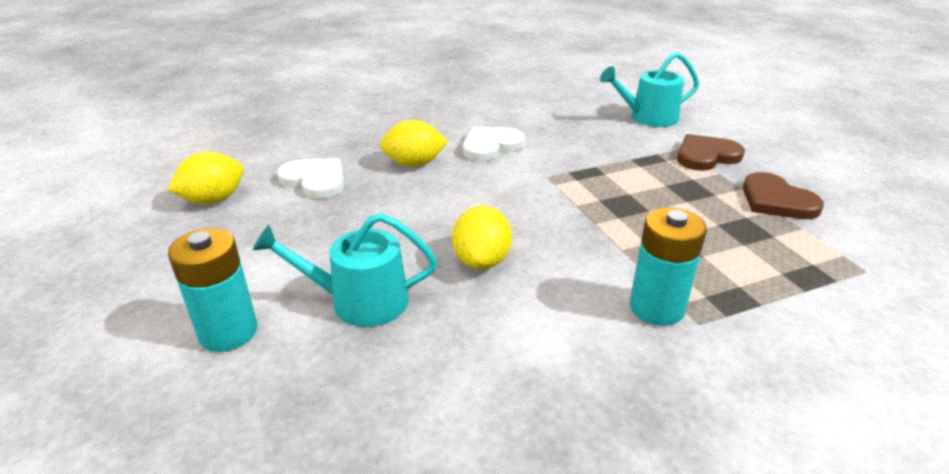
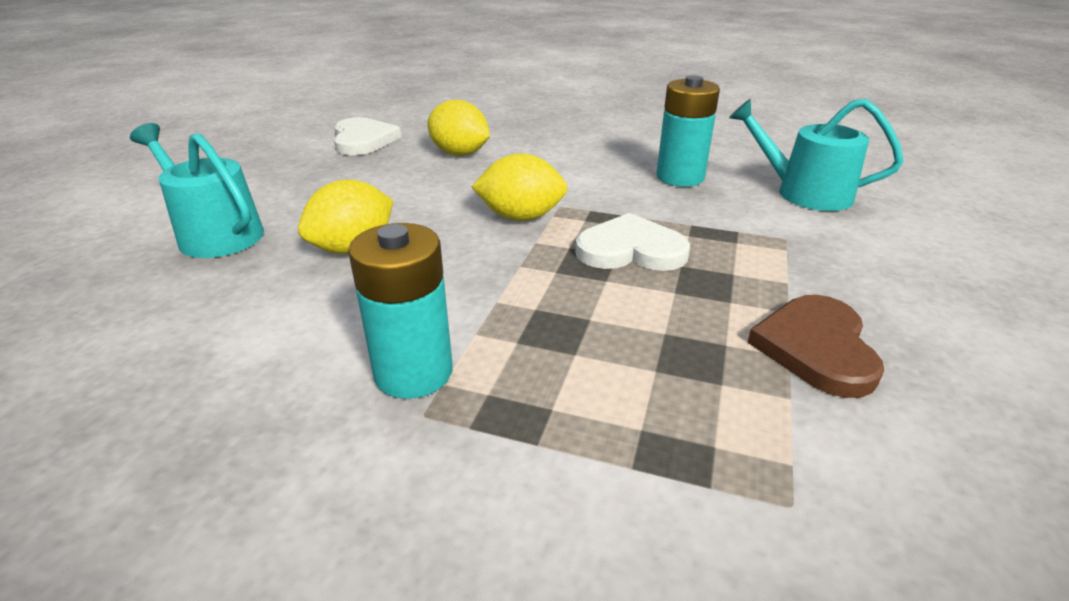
camera: 40 degrees right, 0 degrees up
yellow lemon [168,152,244,204] -> yellow lemon moved to [472,153,568,221]
turquoise battery [168,228,257,352] -> turquoise battery moved to [657,75,720,187]
white heart [463,127,525,161] -> white heart moved to [575,213,690,271]
brown heart [677,134,745,171] -> none

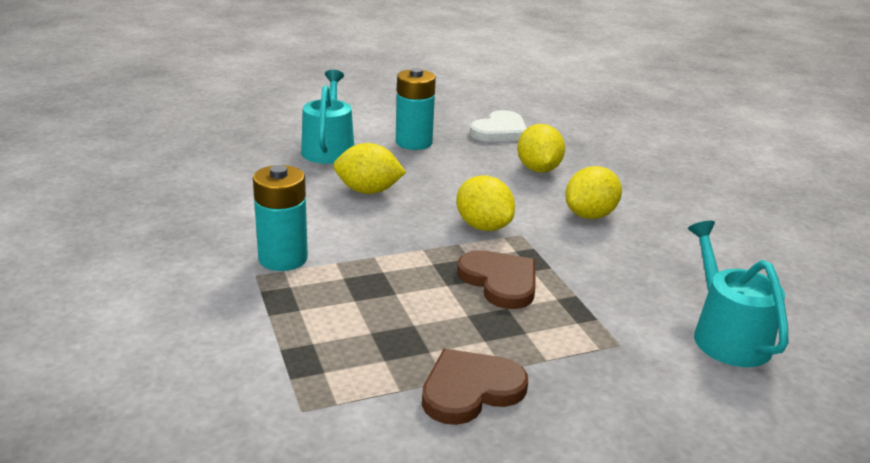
camera: 50 degrees right, 5 degrees down
white heart [575,213,690,271] -> brown heart [457,250,536,309]
turquoise battery [657,75,720,187] -> turquoise battery moved to [396,68,436,150]
none -> yellow lemon [565,166,622,219]

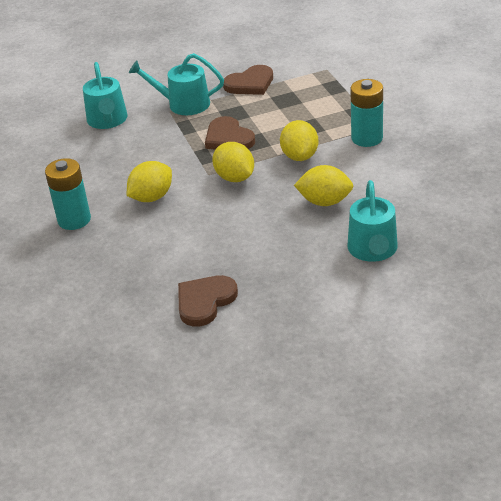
camera: 175 degrees left, 10 degrees up
turquoise battery [396,68,436,150] -> turquoise battery moved to [45,158,91,230]
white heart [470,110,527,142] -> brown heart [178,275,238,327]
yellow lemon [517,124,565,173] -> yellow lemon moved to [280,120,318,161]
none -> turquoise watering can [129,53,224,115]

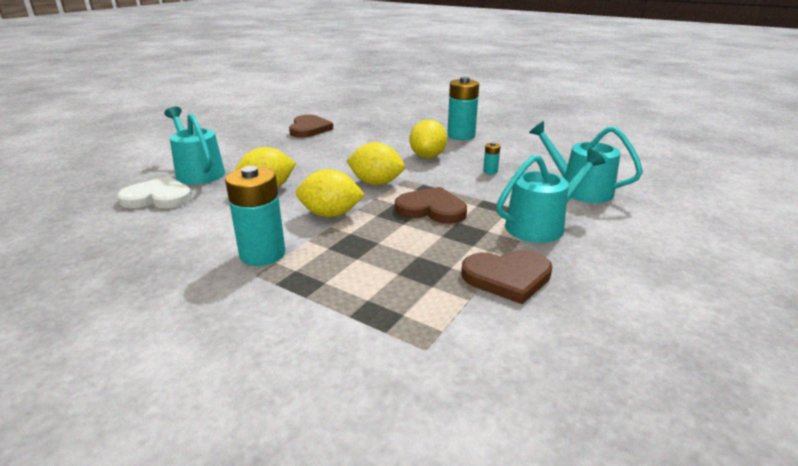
camera: 140 degrees right, 10 degrees down
brown heart [223,65,273,95] -> brown heart turned 120 degrees counterclockwise [461,250,552,304]
yellow lemon [280,120,318,161] -> yellow lemon turned 45 degrees counterclockwise [296,169,365,217]
none -> white heart [117,176,192,208]
none -> turquoise battery [483,142,501,174]

